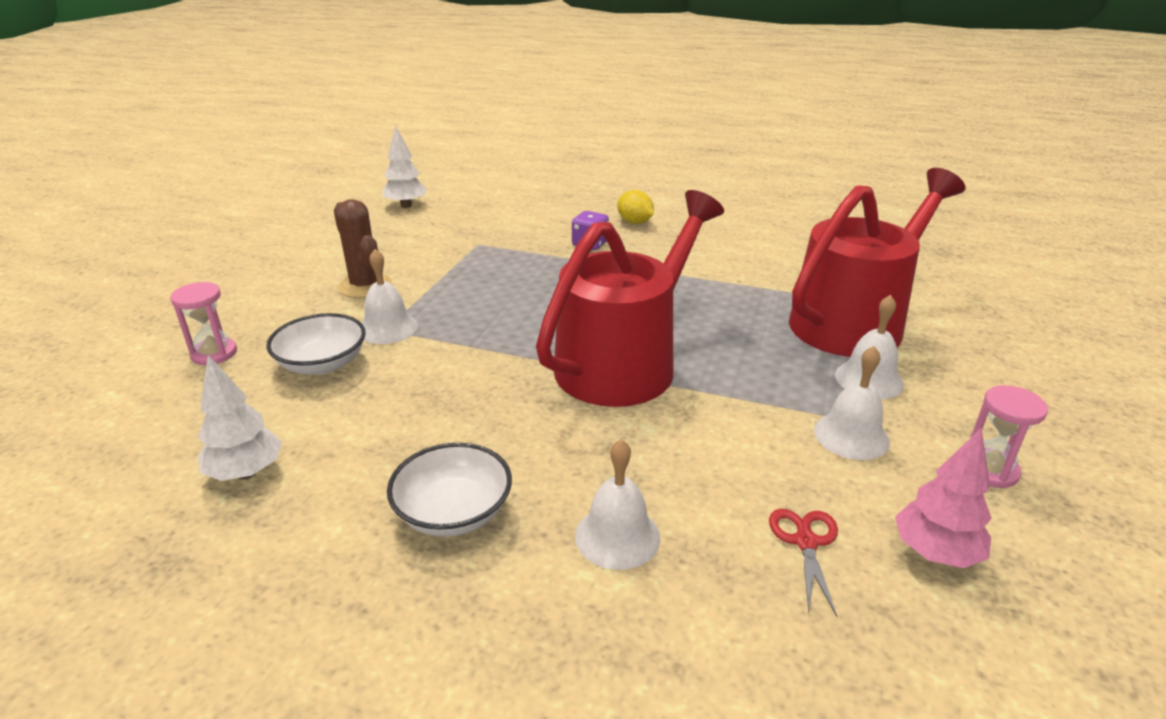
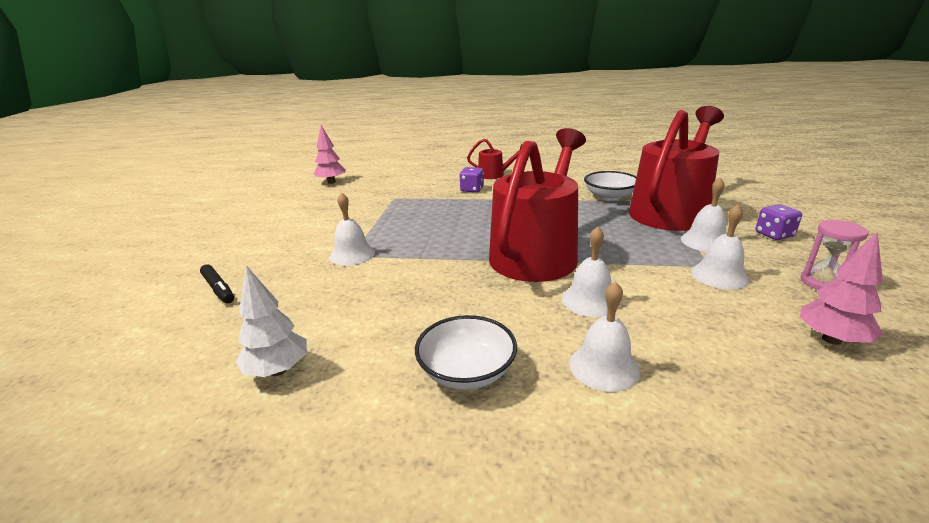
camera: 10 degrees left, 5 degrees down
pink hourglass [170,282,237,365] -> black marker [200,264,234,303]
white bowl [266,313,366,375] -> white bowl moved to [584,171,636,200]
brown cactus [334,199,392,298] -> none
white tree [382,125,427,208] -> pink tree [313,125,346,184]
yellow lemon [617,190,654,224] -> red watering can [467,139,523,179]
red scissors [769,509,838,616] -> none
none -> white bell [562,226,619,317]
none -> purple dice [755,204,802,240]

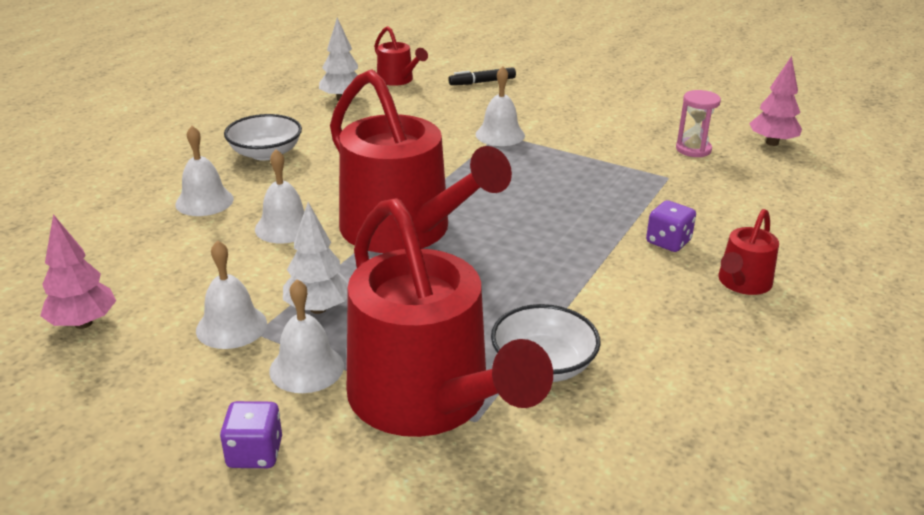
camera: 110 degrees right, 5 degrees up
pink hourglass [801,220,869,290] -> pink hourglass moved to [676,90,721,157]
none -> white tree [283,202,348,314]
none -> red watering can [374,26,428,86]

